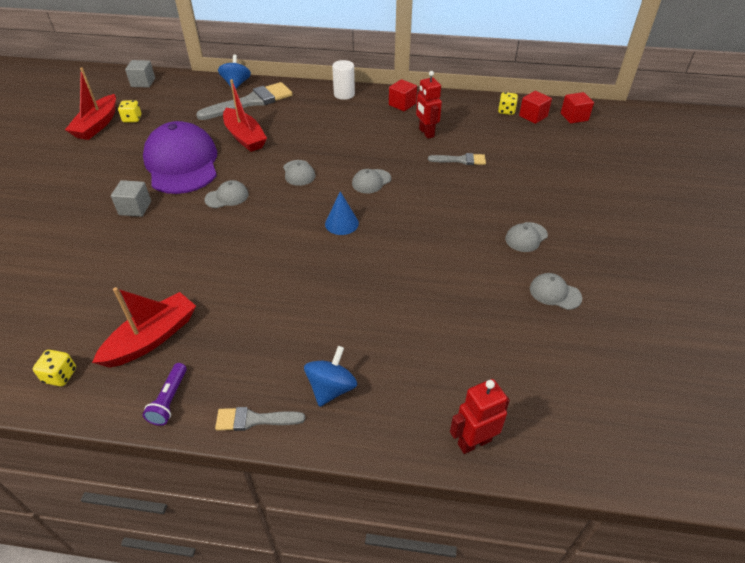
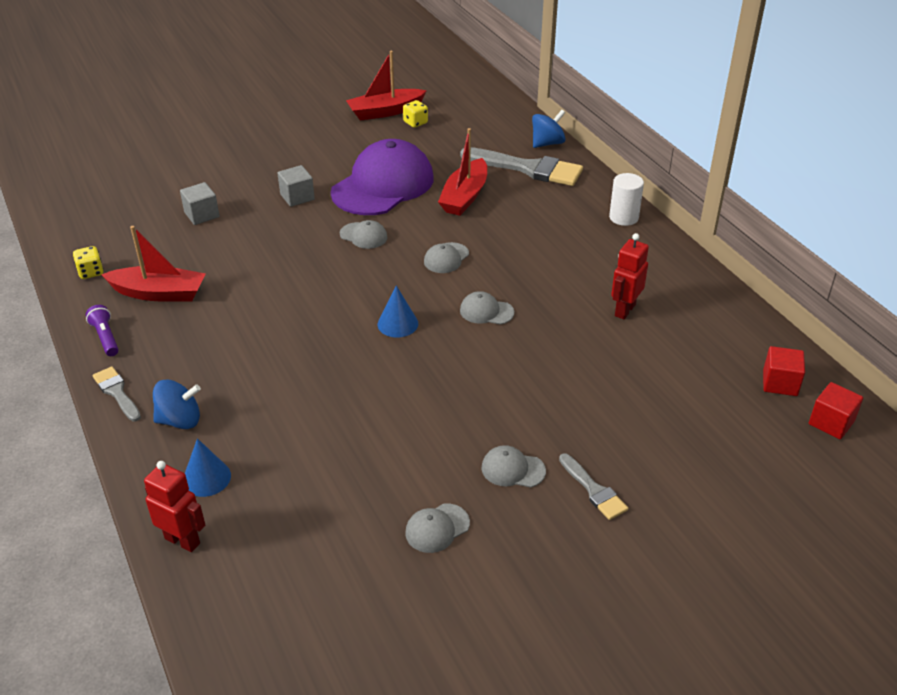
camera: 55 degrees right, 5 degrees down
grey cube [125,60,155,88] -> grey cube moved to [180,182,219,225]
purple flashlight [143,363,187,426] -> purple flashlight turned 90 degrees clockwise [86,305,118,356]
red cube [389,79,417,111] -> none
grey brush [428,153,486,165] -> grey brush moved to [559,453,628,520]
yellow dice [498,92,518,115] -> none
grey cap [530,273,582,310] -> grey cap turned 120 degrees counterclockwise [405,503,470,553]
none -> blue cone [185,438,231,497]

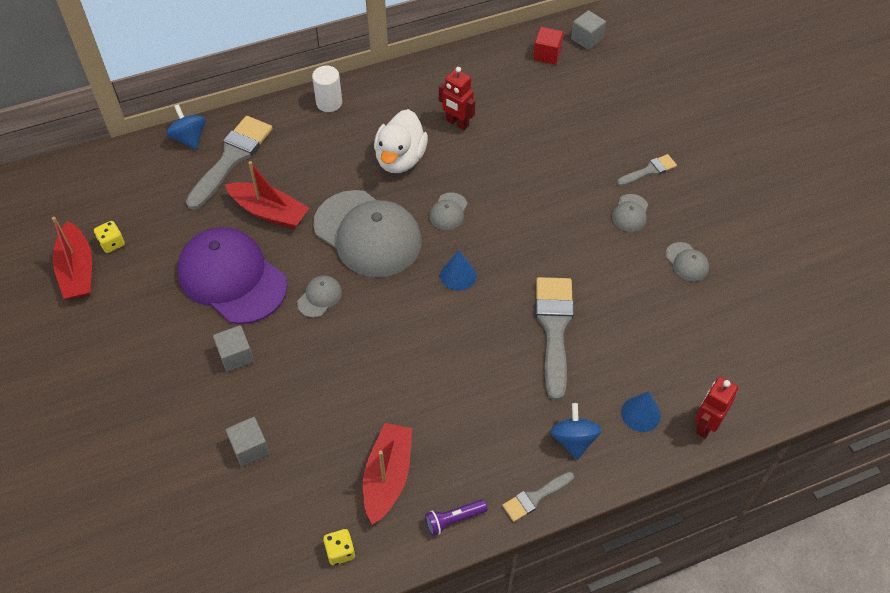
camera: 85 degrees left, 15 degrees up
grey cap [424,242,469,273] -> grey cap [313,190,422,277], size x2.44
red cube [809,382,863,439] -> grey cube [571,10,606,50]
none -> white duck [374,109,428,173]
none -> grey brush [536,277,574,401]

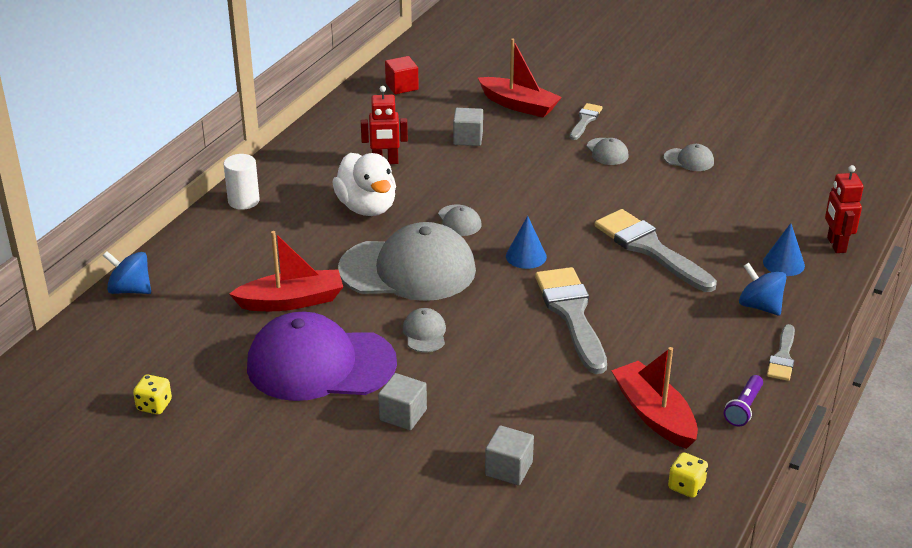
camera: 40 degrees left, 20 degrees down
red boat [52,217,92,299] -> red boat moved to [478,38,562,117]
grey brush [186,116,273,210] -> grey brush moved to [535,267,607,374]
grey cube [571,10,606,50] -> grey cube moved to [453,108,483,146]

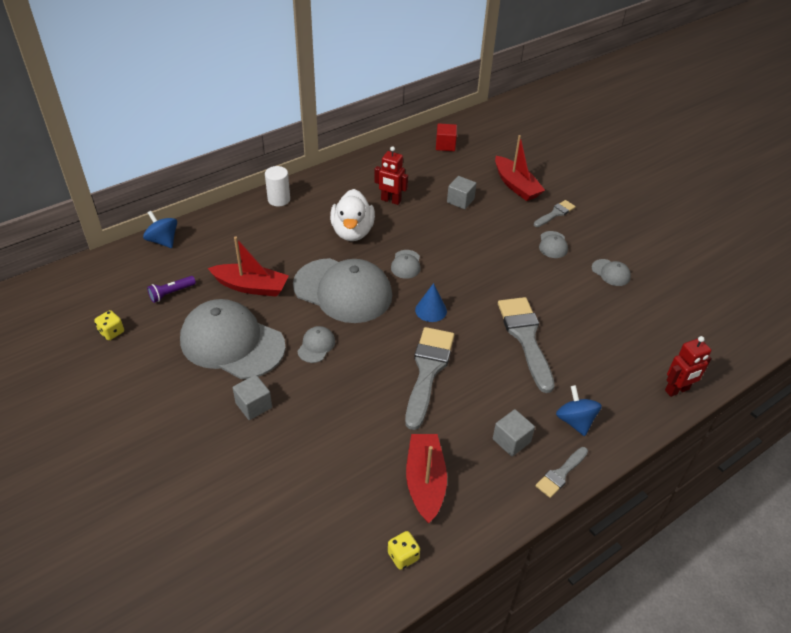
camera: 25 degrees right, 10 degrees up
purple cap [247,312,397,401] -> grey cap [180,299,286,379]
grey cube [485,425,534,485] -> grey cube moved to [493,409,535,457]
purple flashlight [724,375,763,426] -> purple flashlight moved to [147,276,196,303]
blue cone [763,223,805,276] -> none
red robot [825,165,864,253] -> red robot turned 135 degrees counterclockwise [665,336,711,397]

